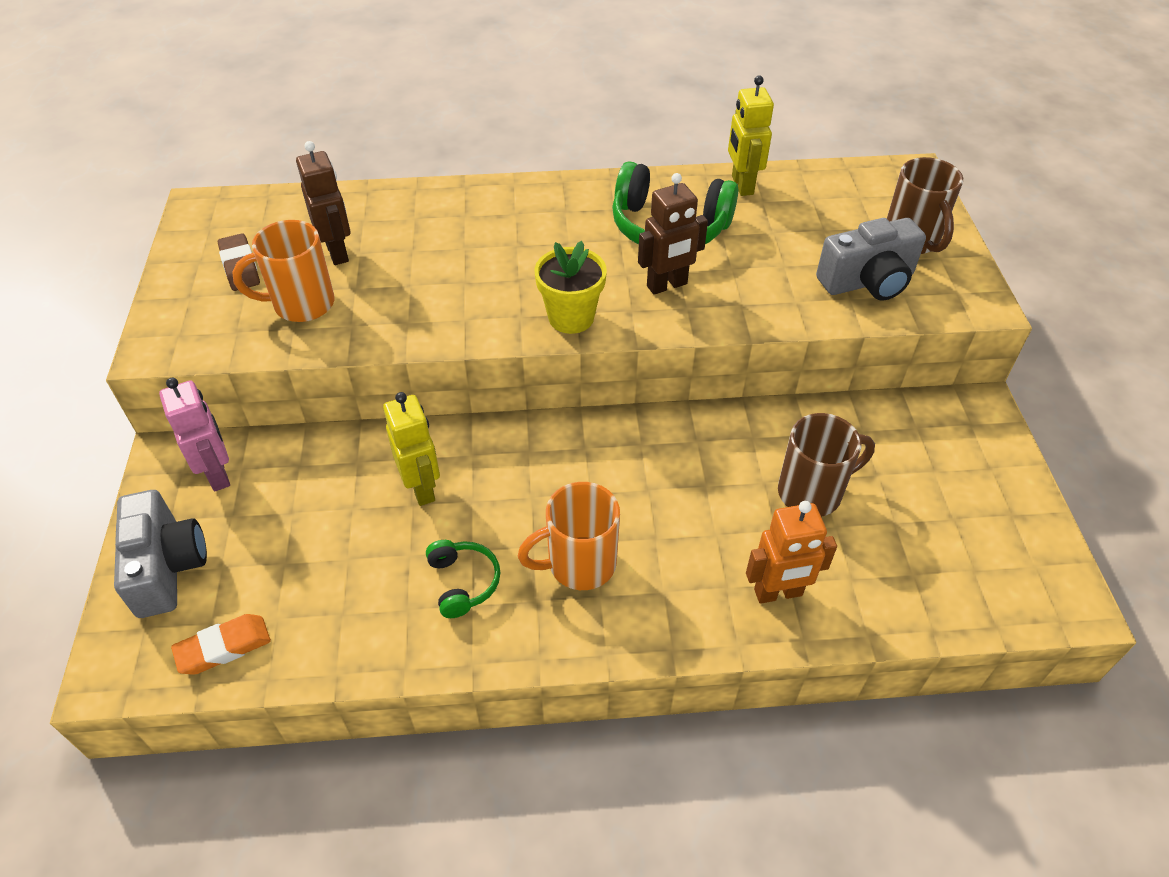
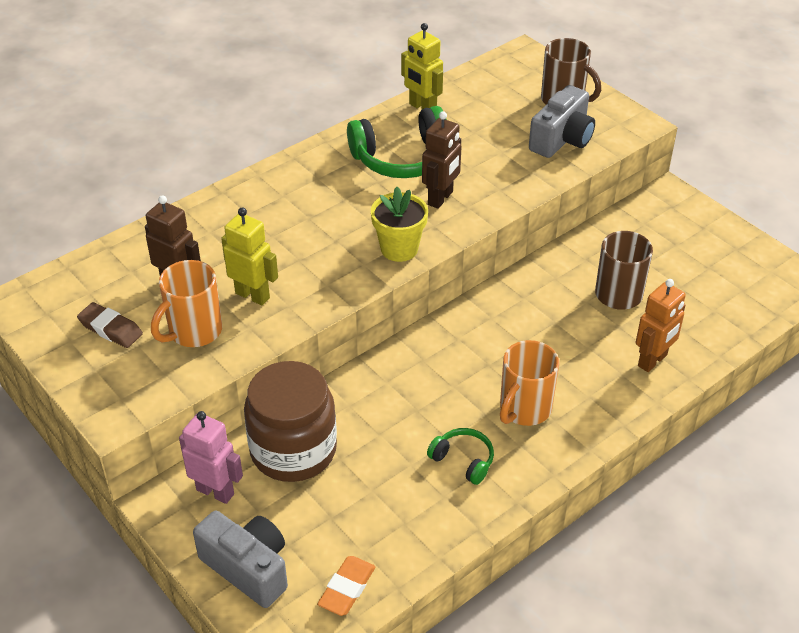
camera: 35 degrees left, 5 degrees down
yellow robot [383,392,440,506] -> yellow robot moved to [221,208,278,306]
none -> brown jar [244,361,337,482]

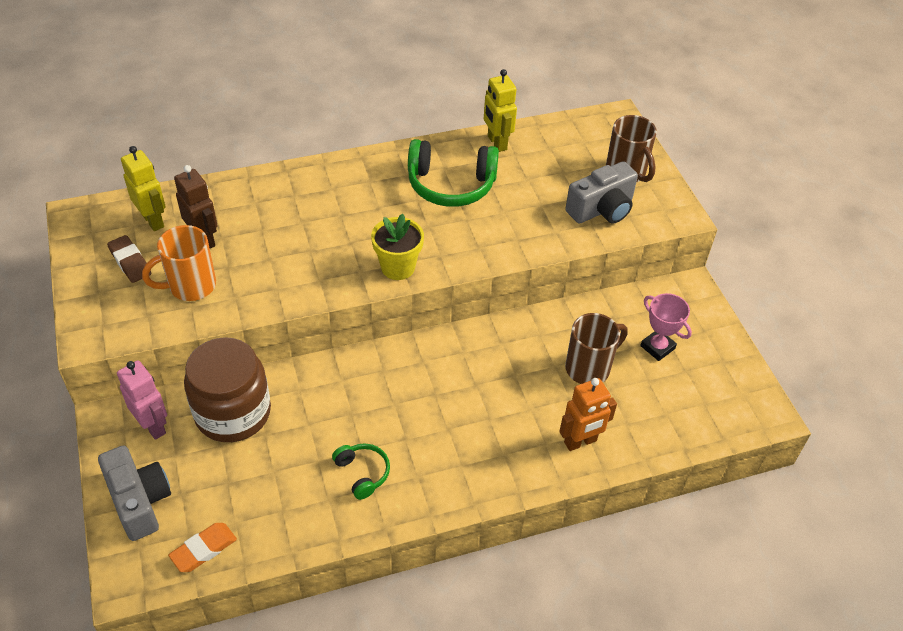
camera: 20 degrees right, 5 degrees up
yellow robot [221,208,278,306] -> yellow robot moved to [121,146,166,231]
brown robot [422,111,461,209] -> none
orange mug [500,340,559,426] -> none
none -> pink trophy [640,293,692,361]

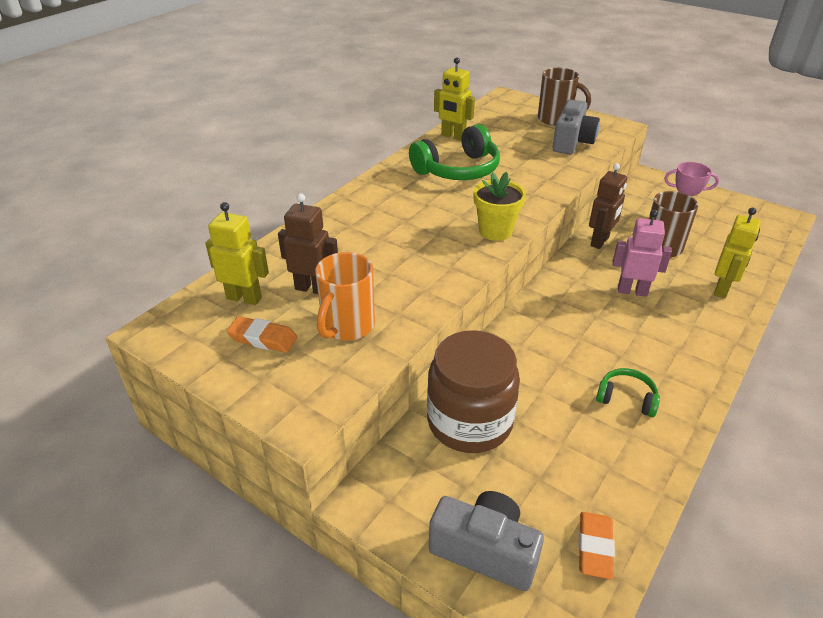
camera: 35 degrees left, 10 degrees down
brown eraser [107,235,151,283] -> orange eraser [227,316,297,353]
pink robot [117,360,167,440] -> pink robot moved to [613,210,672,297]
orange robot [559,378,617,451] -> yellow robot [714,207,761,298]
none -> brown robot [589,163,627,249]

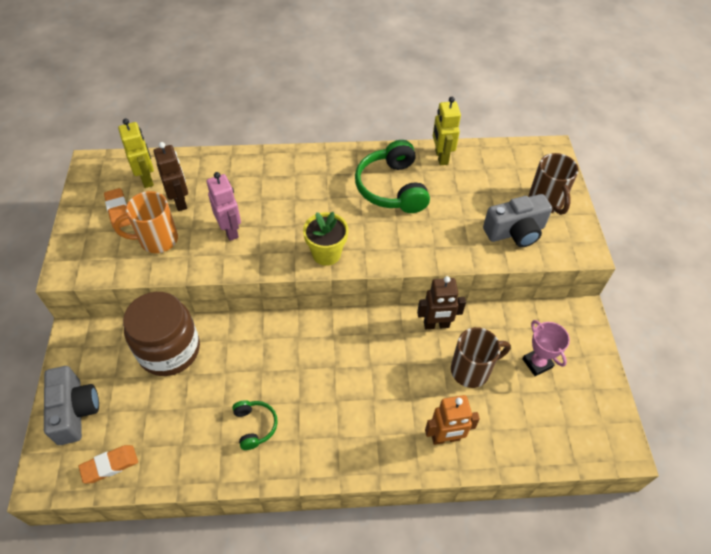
camera: 50 degrees right, 15 degrees up
green headphones [409,124,500,180] -> green headphones turned 60 degrees clockwise [355,140,430,213]
pink robot [613,210,672,297] -> pink robot moved to [207,172,241,241]
yellow robot [714,207,761,298] -> orange robot [425,395,480,445]

